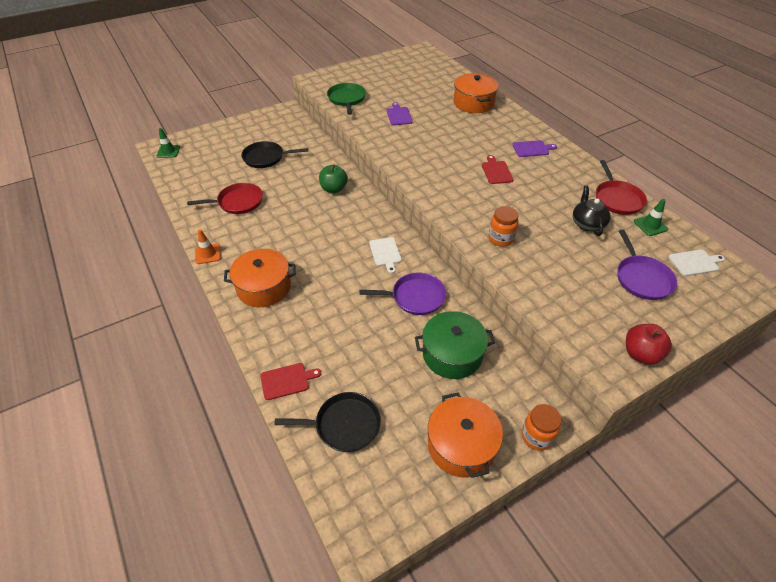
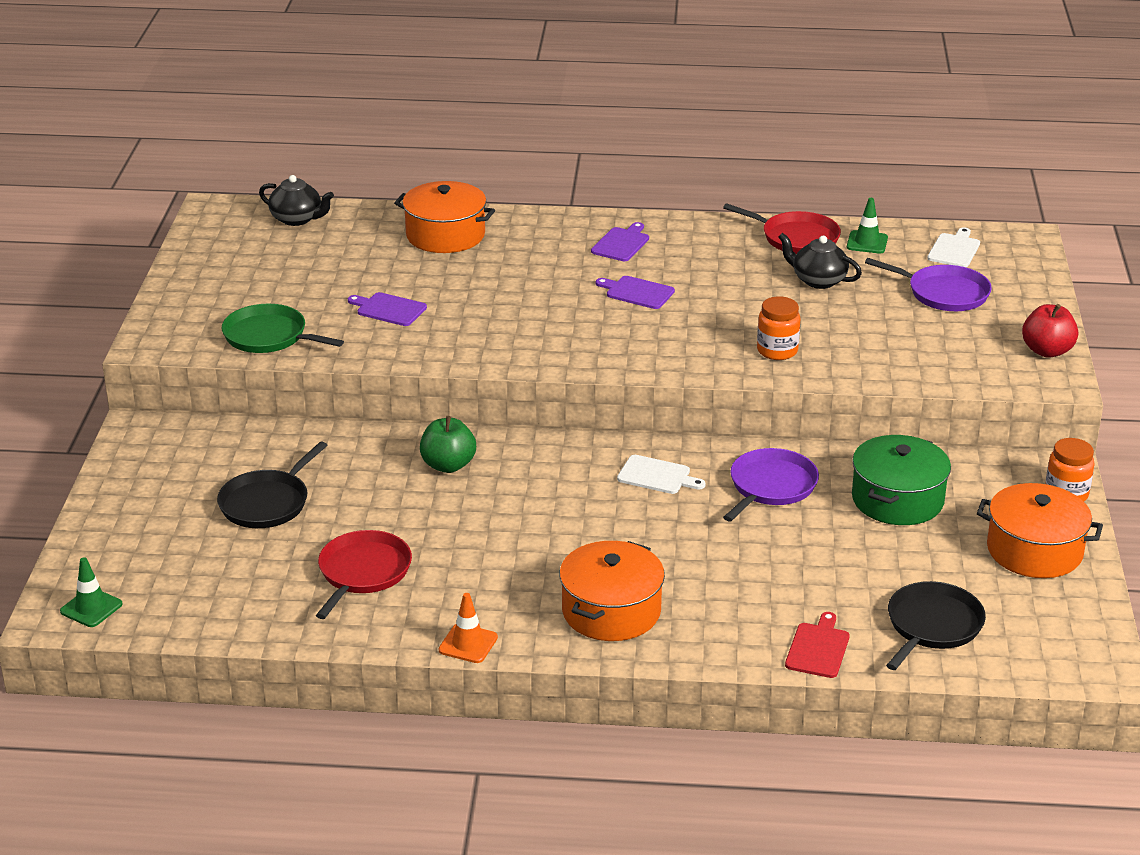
camera: 55 degrees left, 15 degrees down
red cutting board [482,155,514,184] -> purple cutting board [596,276,675,309]
none -> black teapot [259,175,334,226]

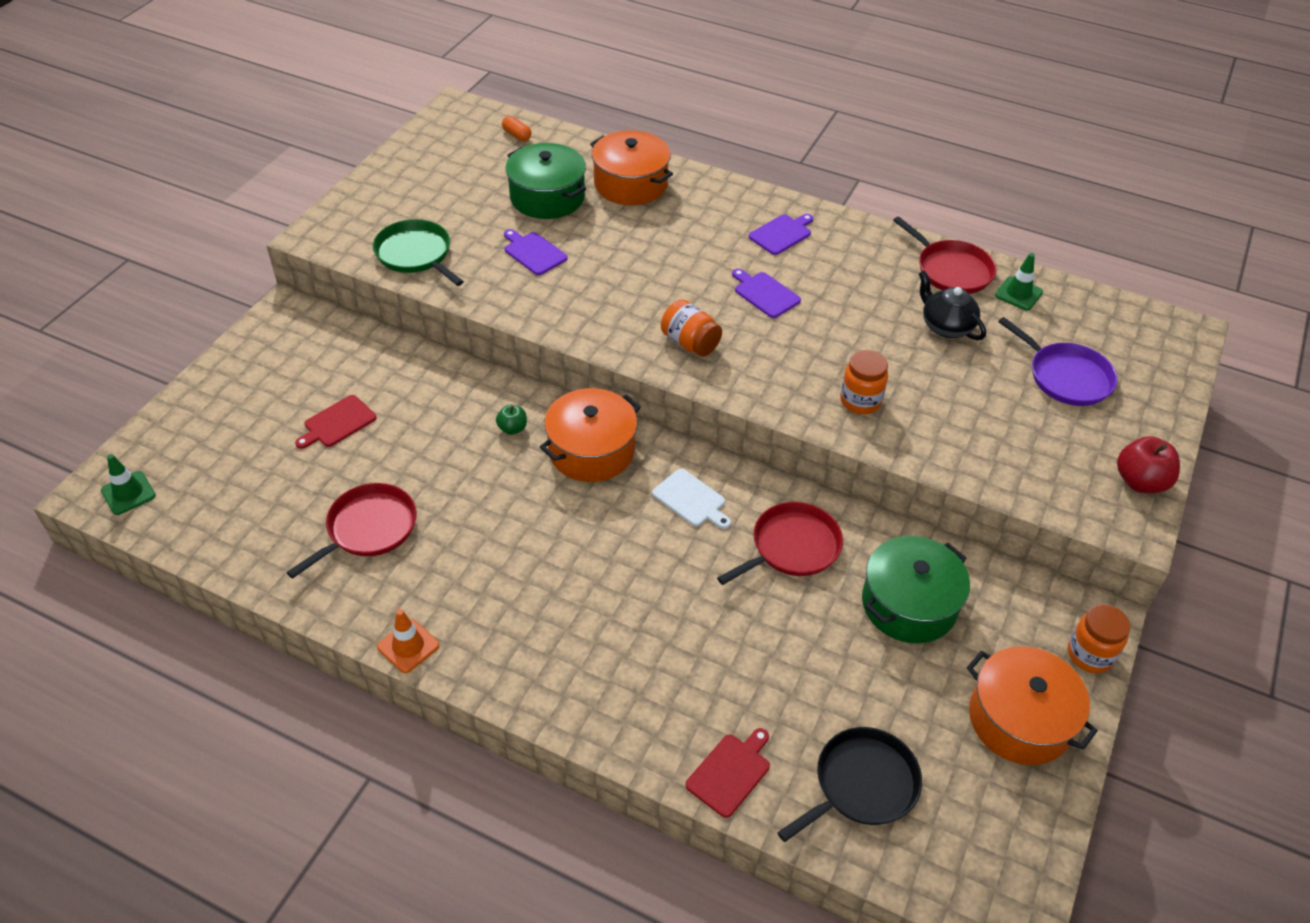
camera: 20 degrees right, 15 degrees up
black pan [217,441,327,528] -> red cutting board [295,395,376,449]
black teapot [259,175,334,226] -> orange capsule [502,116,531,141]
green apple [420,416,476,473] -> green apple [496,405,527,435], size x0.58
orange pot [559,541,665,641] -> orange pot moved to [540,388,641,482]
purple pan [723,448,819,522] -> red pan [717,502,843,585]
white cutting board [927,227,980,267] -> none
none -> green pot [506,143,586,219]
none -> orange jar [661,299,722,356]

